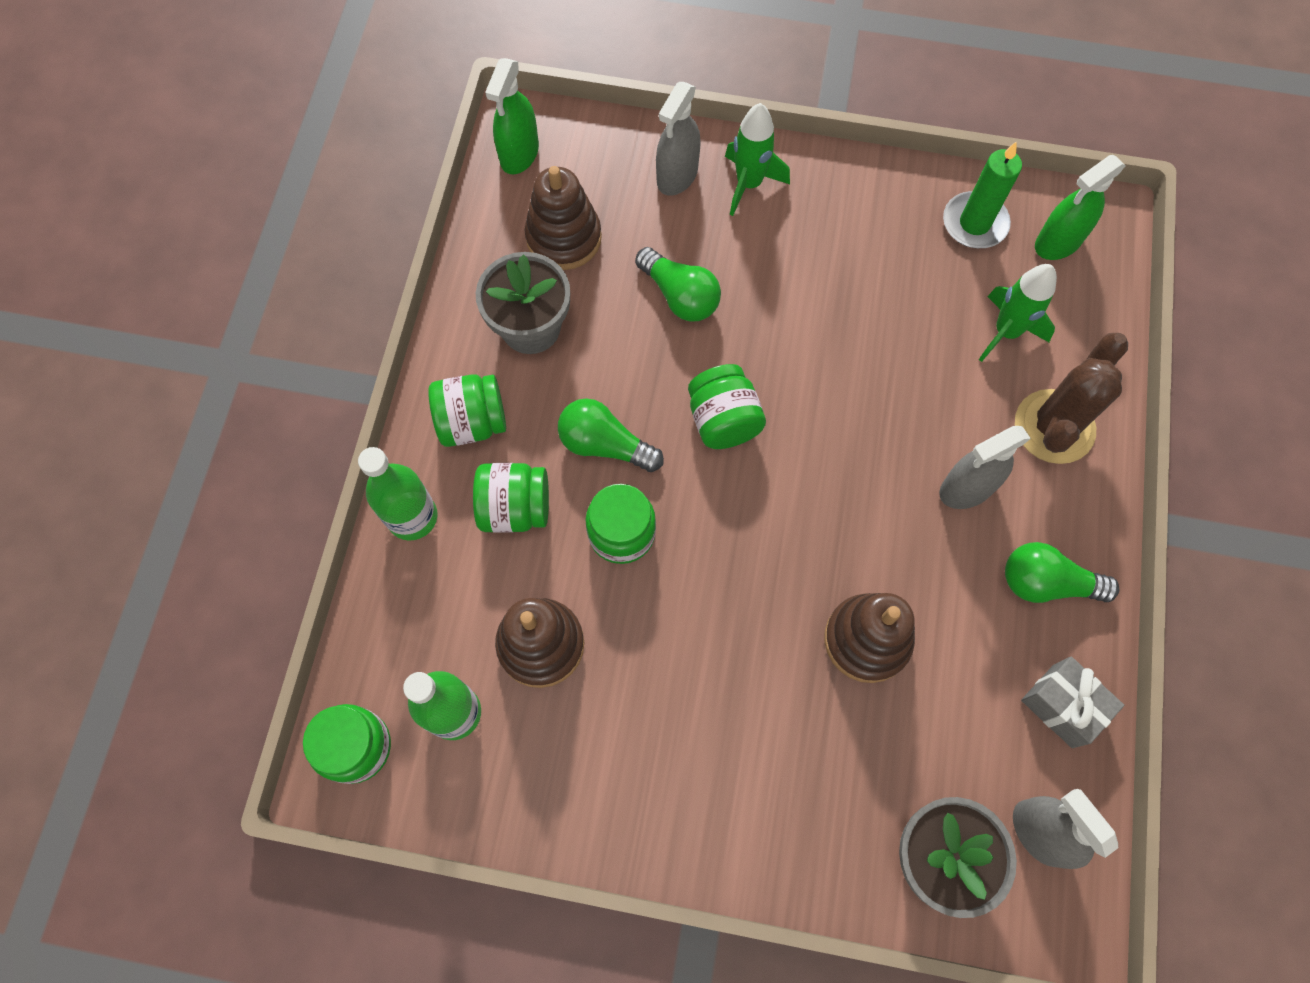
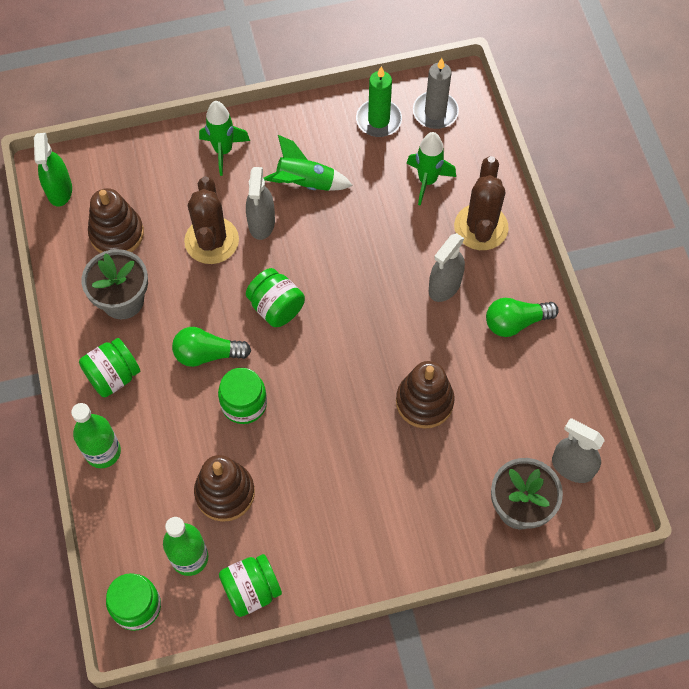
camera: 25 degrees left, 5 degrees down
green jar [473,463,549,533] -> green jar moved to [219,554,282,617]
green light bulb [635,247,721,322] -> brown cactus [184,176,239,264]
grey spray bottle [656,82,701,196] -> grey spray bottle moved to [246,167,275,240]
grey gift [1021,656,1124,748] -> none
green spray bottle [1035,155,1126,260] -> grey candle [413,58,459,129]
none -> green rocket [263,135,353,191]

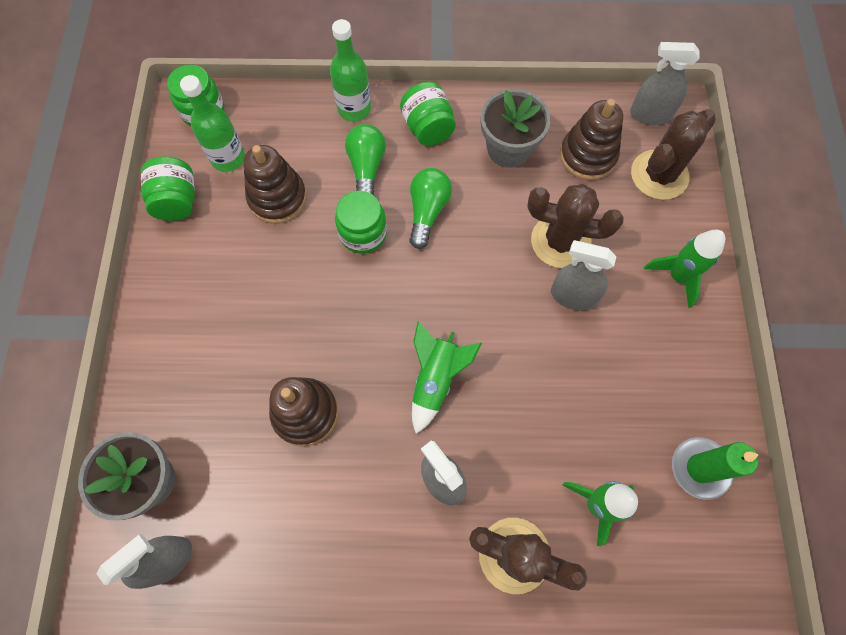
camera: 105 degrees right, 5 degrees up
green spray bottle [34,133,72,206] -> grey spray bottle [630,42,700,125]
green jar [246,268,305,327] -> none
green rocket [263,135,353,191] -> green rocket moved to [412,321,482,434]
grey candle [413,58,459,129] -> none
green light bulb [486,298,559,337] -> green light bulb moved to [345,124,386,195]
none -> brown cactus [631,109,716,200]

